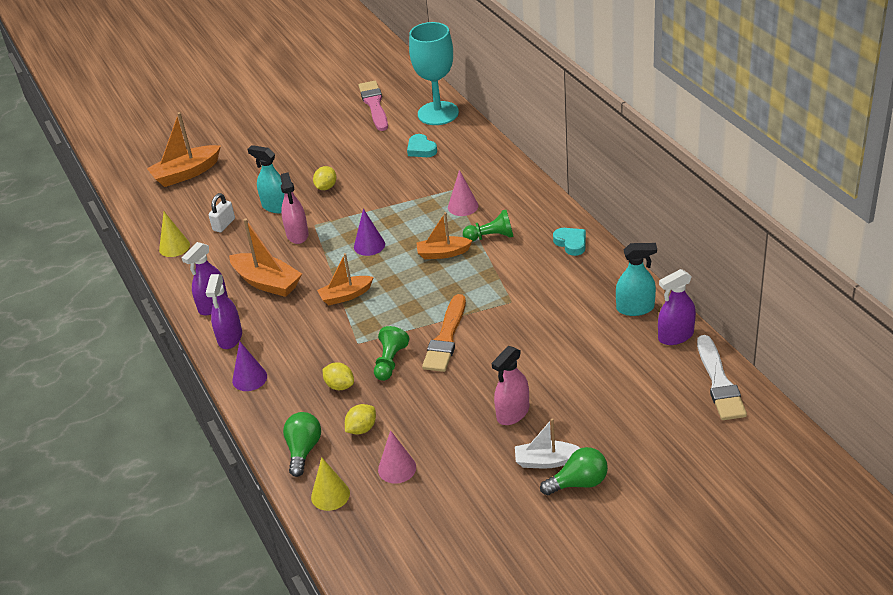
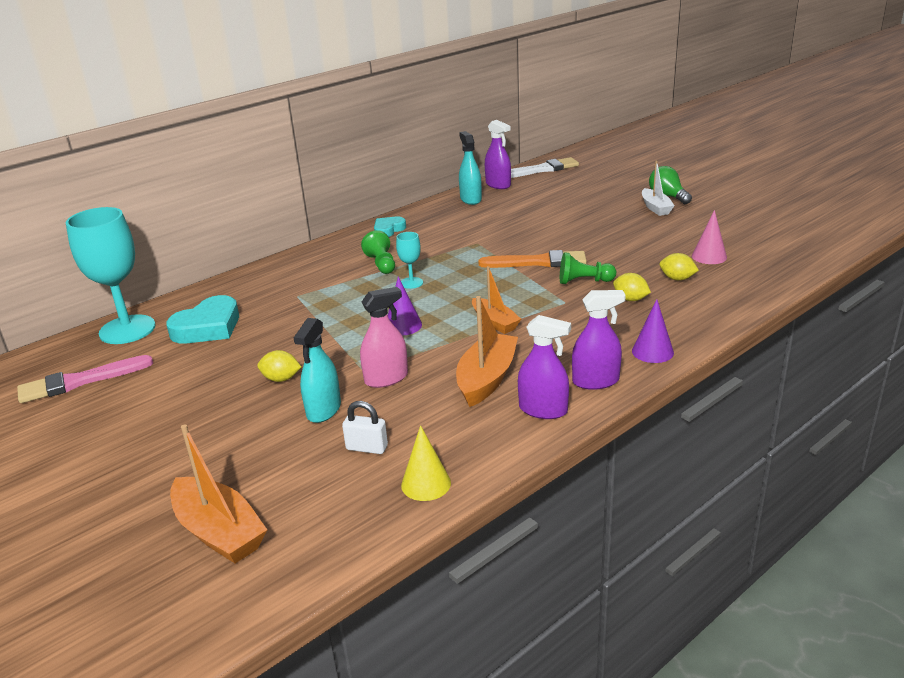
camera: 105 degrees left, 10 degrees down
green light bulb [283,412,321,477] -> none
yellow cone [311,457,350,511] -> none
yellow lemon [323,363,354,390] -> yellow lemon turned 75 degrees counterclockwise [613,273,651,301]
turquoise heart [407,134,437,157] -> turquoise heart [166,295,239,344], size x1.69
orange boat [416,212,472,259] -> turquoise goblet [396,232,423,289]
pink cone [448,170,478,216] -> none
pink spray bottle [492,346,529,425] -> none

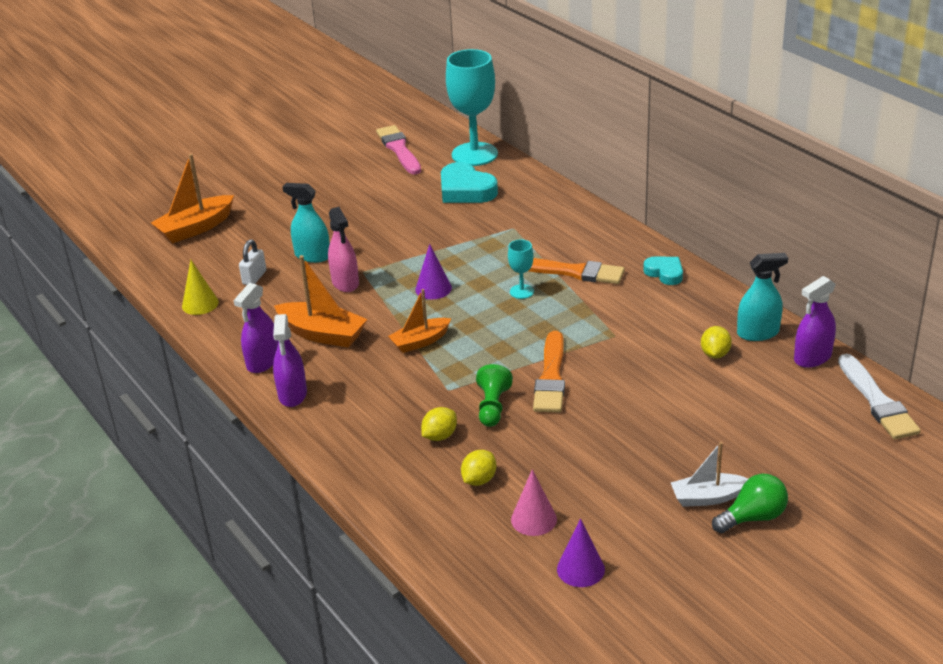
camera: 95 degrees right, 5 degrees up
yellow lemon [257,350,301,382] -> yellow lemon moved to [701,326,732,358]
green pawn [361,230,395,274] -> orange brush [528,258,625,284]
purple cone [632,299,674,363] -> purple cone moved to [557,518,605,587]

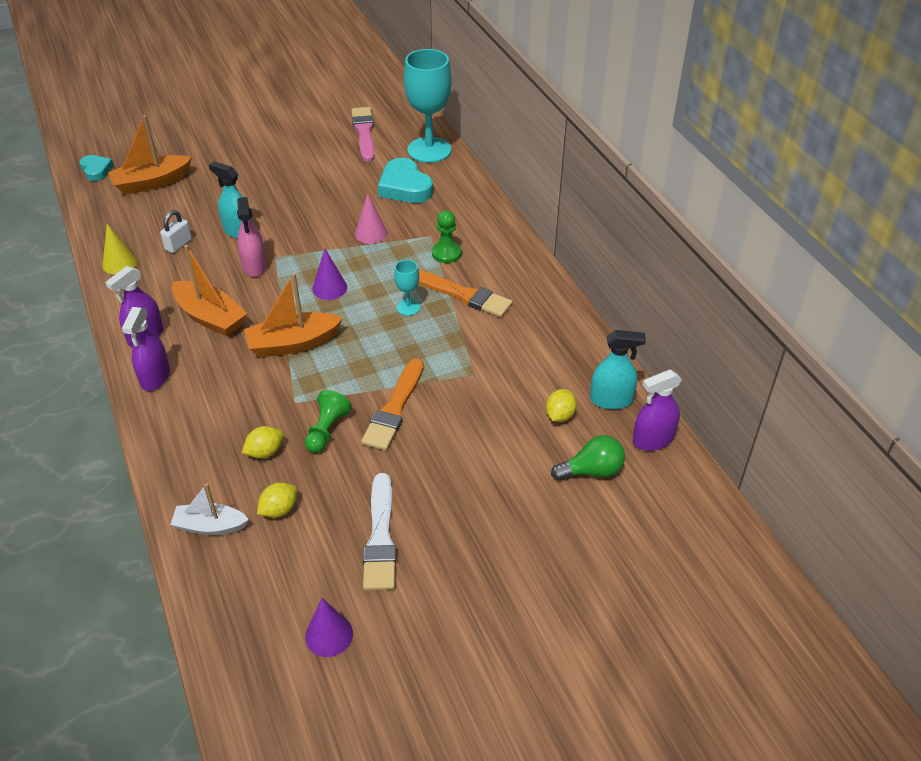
camera: 10 degrees right, 10 degrees up
orange boat [388,289,451,353] -> orange boat [244,273,343,357], size x1.52
pink cone [511,469,557,536] -> pink cone moved to [355,194,387,244]
turquoise heart [643,256,683,285] -> turquoise heart moved to [80,155,114,181]
white boat [671,442,748,507] -> white boat moved to [170,484,249,535]
green light bulb [712,474,788,533] -> green light bulb moved to [551,435,625,480]
white brush [838,354,921,439] -> white brush moved to [363,473,396,590]
none -> green pawn [432,210,461,263]

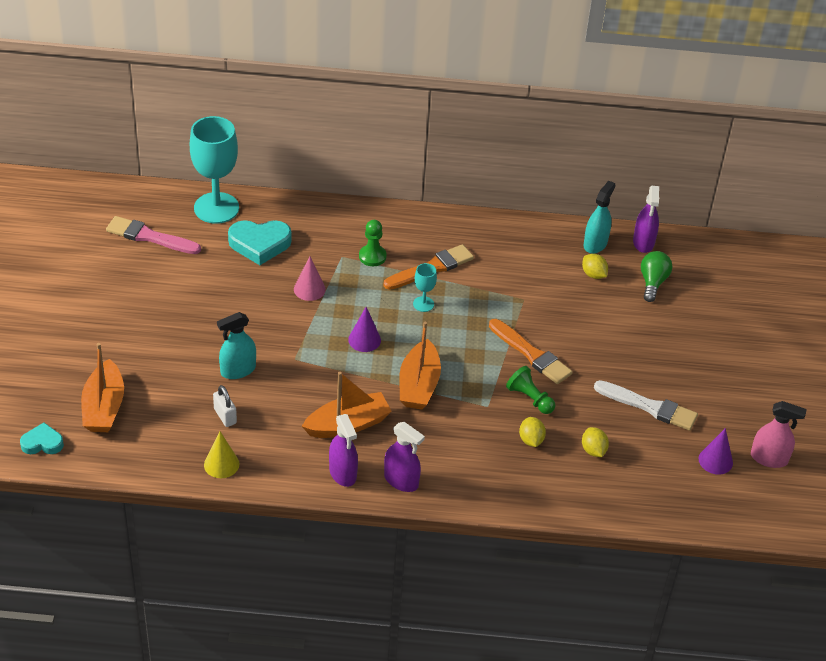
camera: 65 degrees left, 0 degrees up
white boat [170,484,249,535] -> none
pink spray bottle [237,197,267,277] -> pink spray bottle moved to [751,401,807,468]

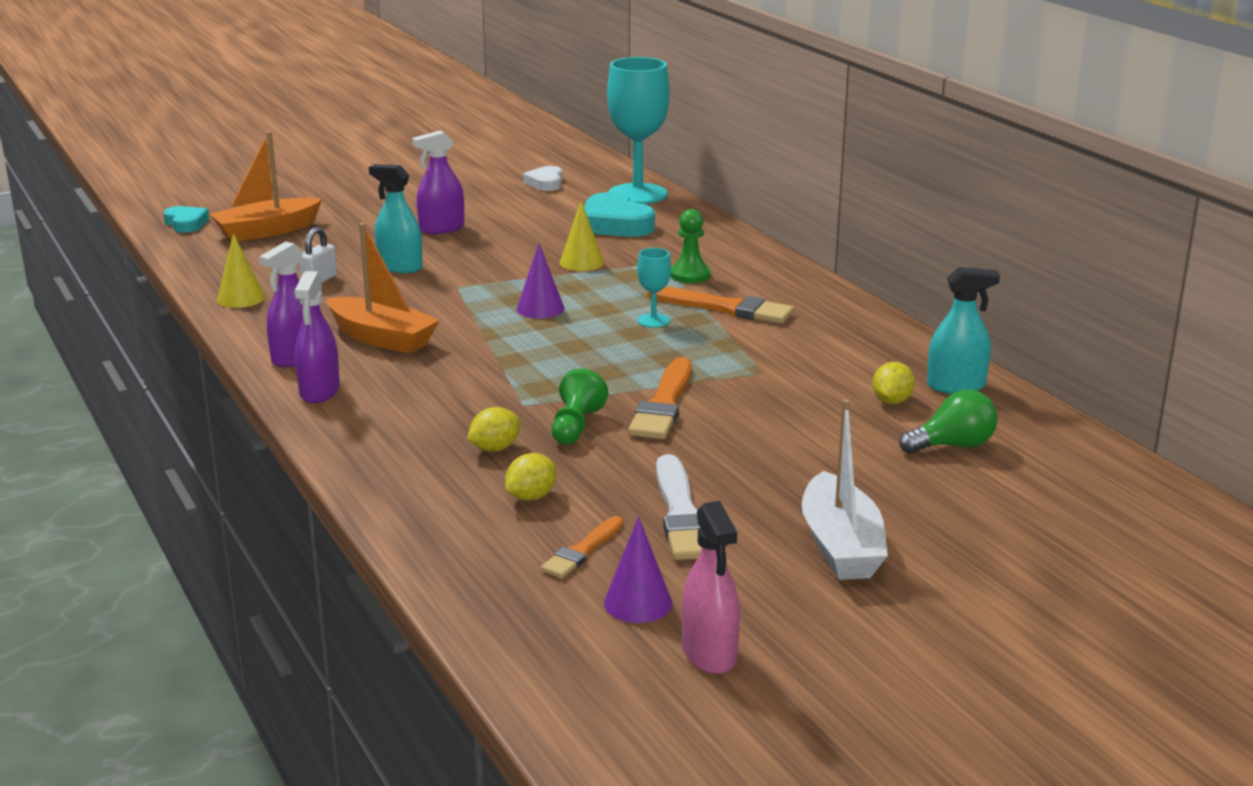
camera: 60 degrees right, 20 degrees down
pink brush [106,216,201,254] -> white heart [523,166,562,191]
pink cone [294,256,326,301] -> yellow cone [560,201,604,271]
orange boat [399,322,441,410] -> none
purple spray bottle [633,186,659,253] -> purple spray bottle moved to [412,130,464,234]
none -> orange brush [541,516,623,578]
none -> white boat [802,399,888,580]

